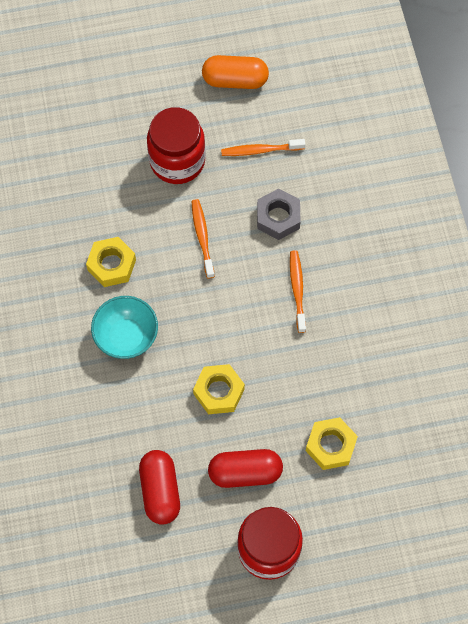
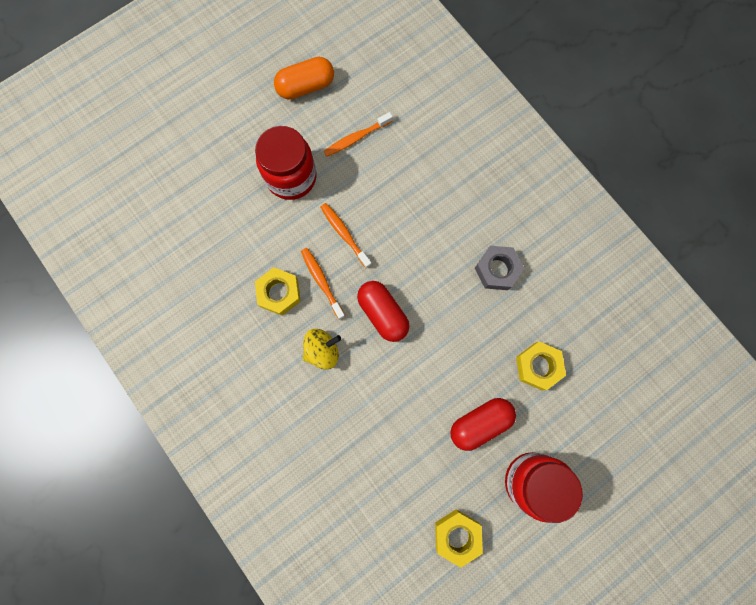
camera: 25 degrees left, 10 degrees up
turquoise bowl [91,296,158,359] -> yellow spinning top [303,329,341,370]
red capsule [139,450,180,525] -> red capsule moved to [357,281,410,342]
yellow nut [193,364,245,414] -> yellow nut moved to [435,509,483,568]
grey nut [257,189,301,240] -> grey nut moved to [475,246,524,290]
orange toothbrush [290,250,306,333] -> orange toothbrush moved to [301,248,345,320]

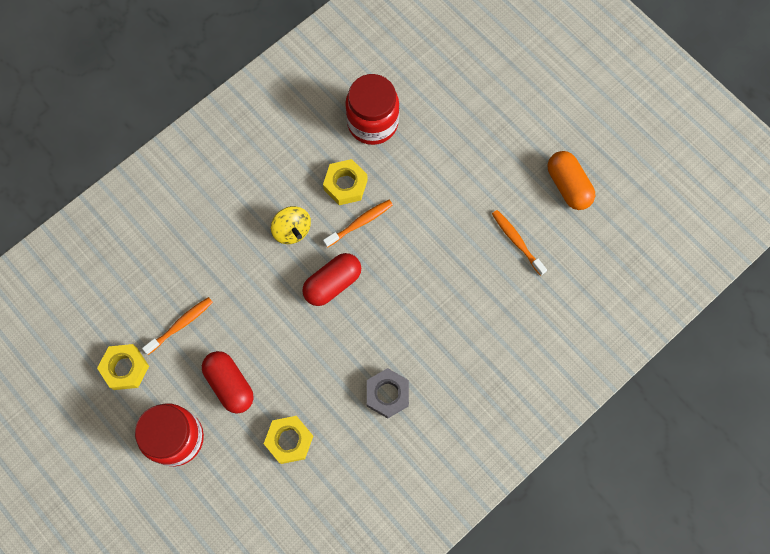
camera: 85 degrees right, 5 degrees down
red jar [255,126,316,200] -> red jar moved to [345,74,399,145]
orange toothbrush [321,203,372,268] -> orange toothbrush moved to [142,297,213,355]

